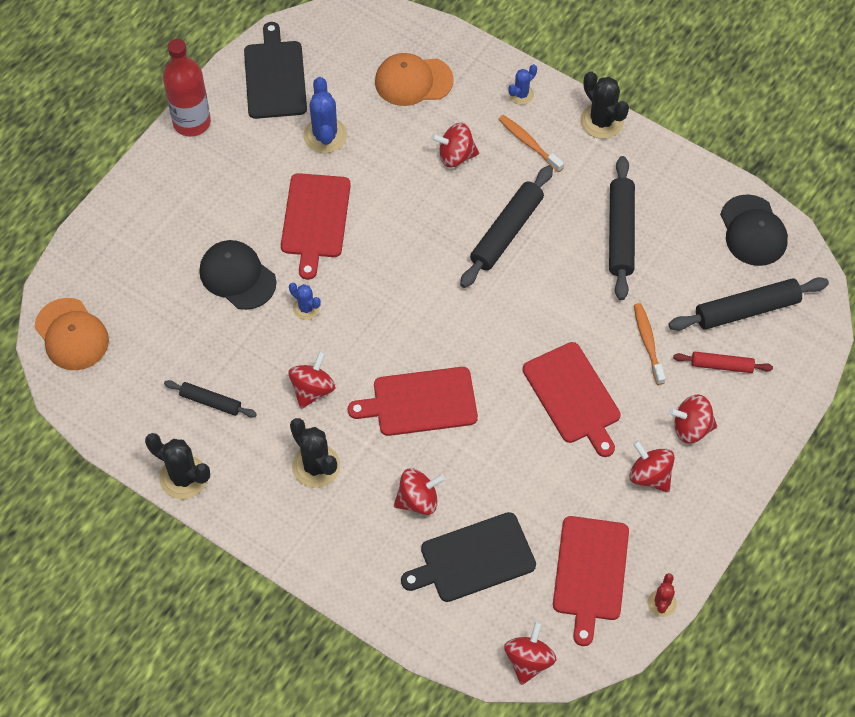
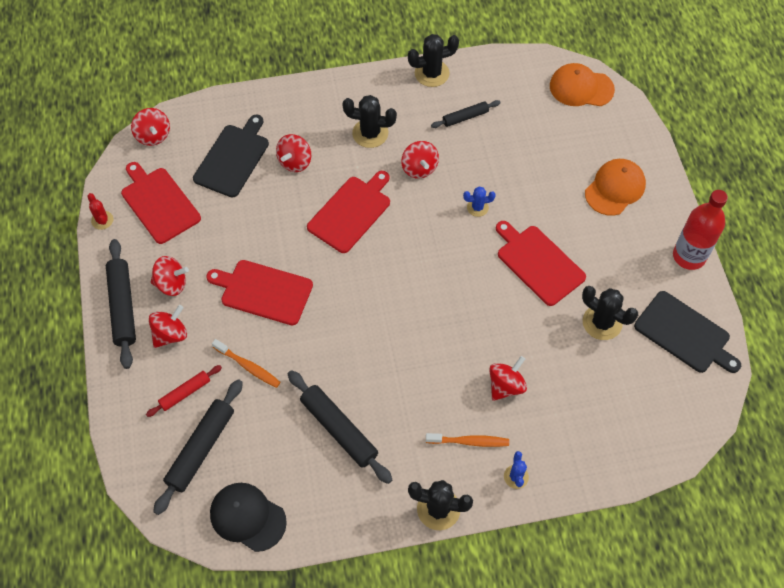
camera: 135 degrees right, 0 degrees up
black cap [200,240,276,310] -> none
blue cactus [303,77,347,153] -> black cactus [582,286,638,340]
orange cap [375,53,454,106] -> orange cap moved to [585,159,646,216]
black rolling pin [460,165,553,288] -> black rolling pin moved to [106,239,136,369]

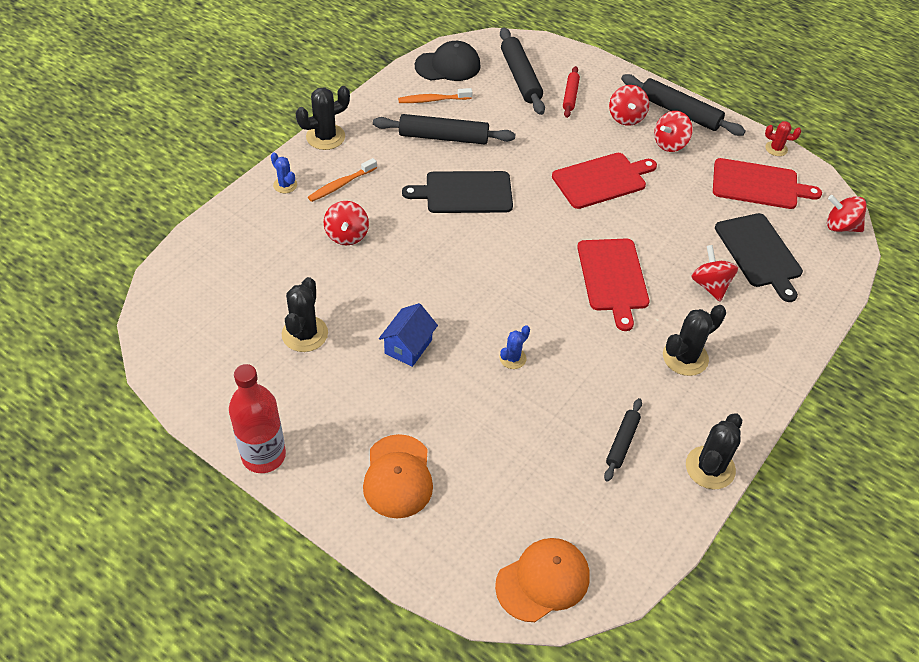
camera: 135 degrees right, 10 degrees down
orange toothbrush [212,339,281,388] -> orange toothbrush moved to [398,88,472,103]
red spinning top [401,141,439,179] -> none
red cutting board [496,221,586,306] -> blue house [379,303,438,367]
black cactus [582,286,638,340] -> black cactus turned 75 degrees counterclockwise [282,277,328,352]
black cutting board [634,291,741,373] -> black cutting board moved to [402,171,513,213]

